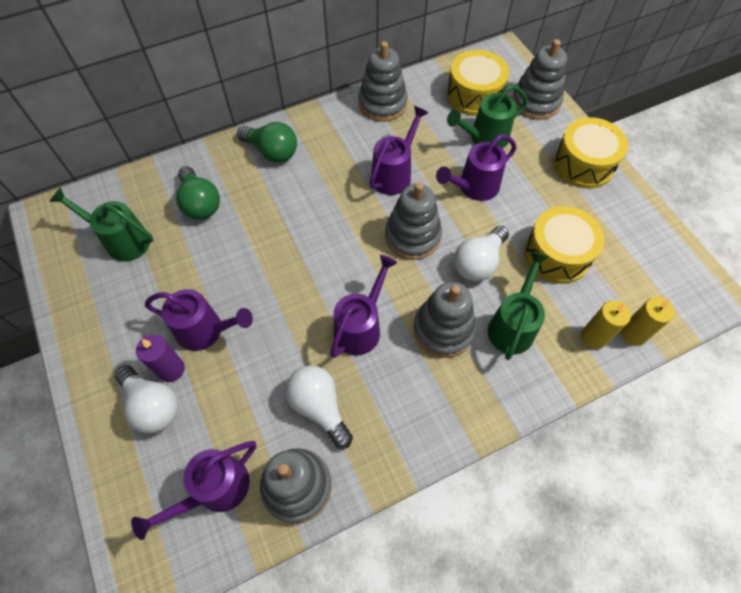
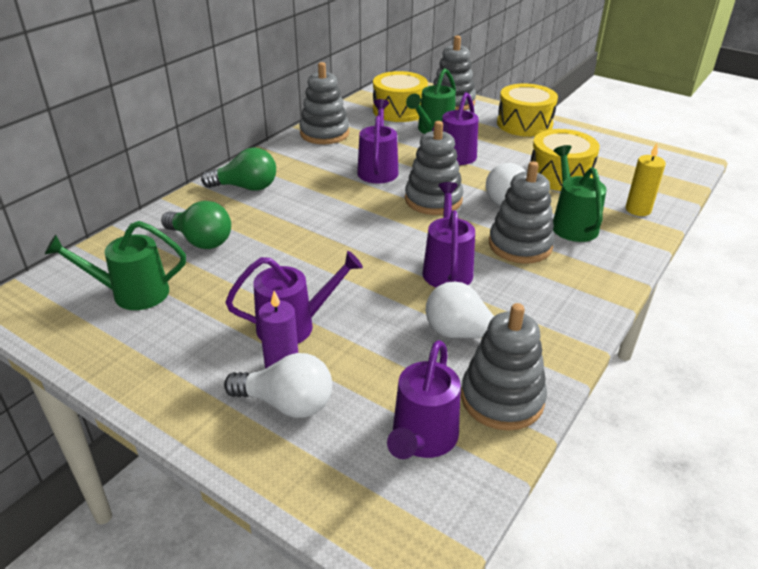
camera: 30 degrees left, 25 degrees down
yellow candle [621,297,675,346] -> none

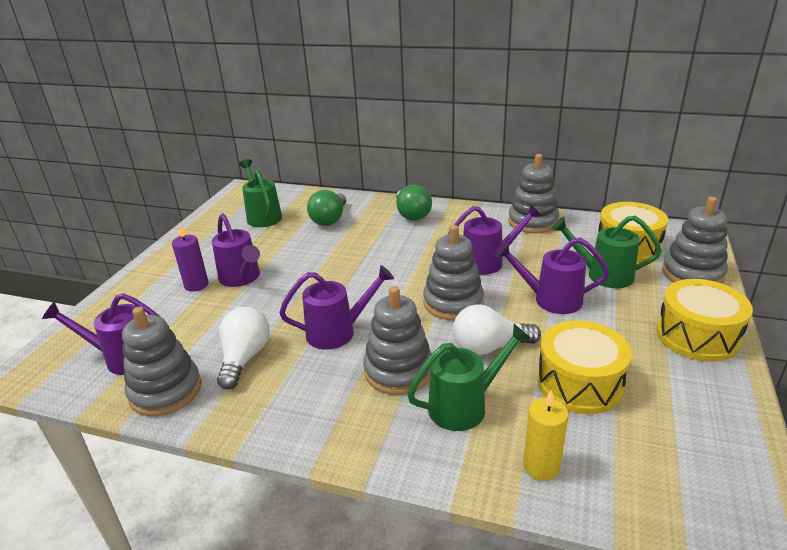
camera: 75 degrees right, 5 degrees down
white light bulb [224,353,332,418] -> none

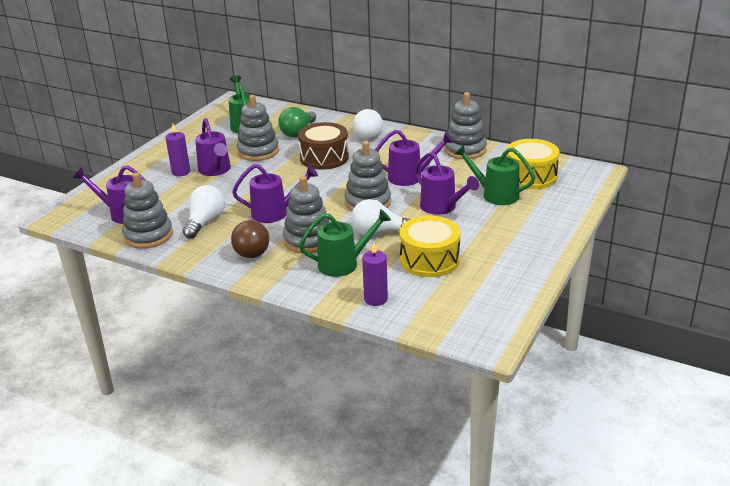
camera: 10 degrees right, 0 degrees up
green light bulb [396,185,432,221] -> white light bulb [353,109,383,140]
purple watering can [495,238,609,314] -> purple watering can turned 150 degrees counterclockwise [414,152,479,215]
yellow candle [523,390,568,481] -> purple candle [362,242,388,306]
yellow drum [656,279,753,362] -> none
grey stacking toy [662,197,728,284] -> grey stacking toy moved to [237,95,279,161]
none -> brown light bulb [231,219,269,258]
none -> brown drum [298,122,349,170]

